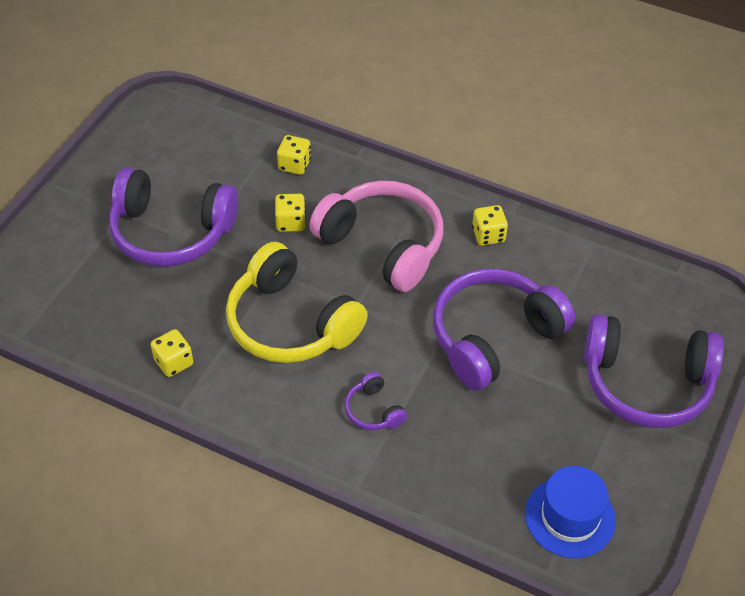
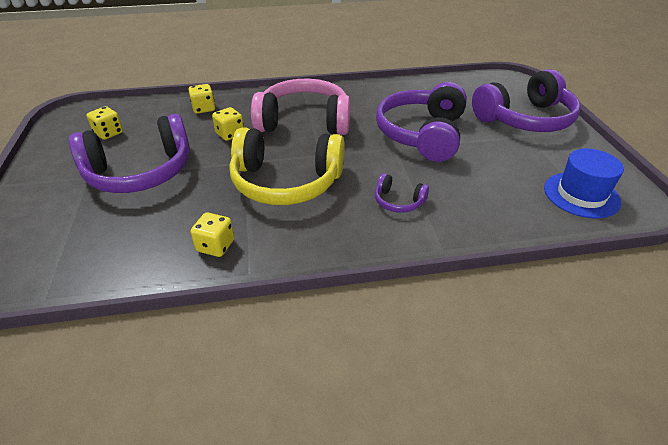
camera: 35 degrees left, 10 degrees down
yellow dice [472,205,508,246] -> yellow dice moved to [87,106,123,140]

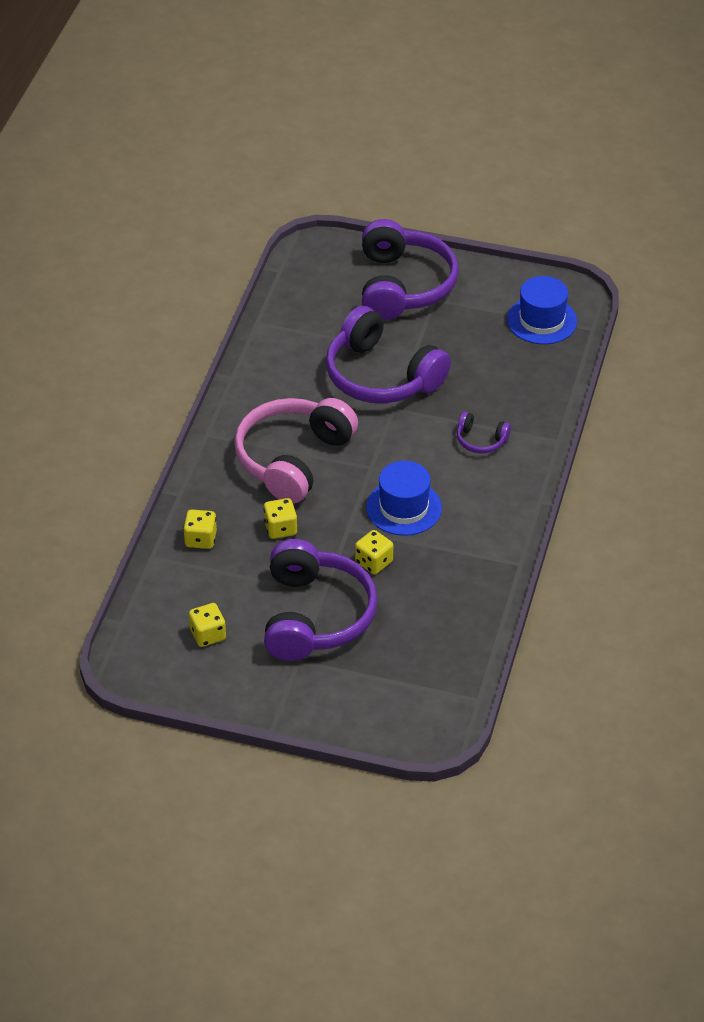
camera: 65 degrees left, 5 degrees up
yellow dice [190,212,234,257] -> yellow dice moved to [355,530,393,574]
yellow headphones [229,127,345,205] -> blue hat [366,461,442,536]
purple headphones [375,173,429,213] -> purple headphones turned 60 degrees clockwise [457,412,511,453]

